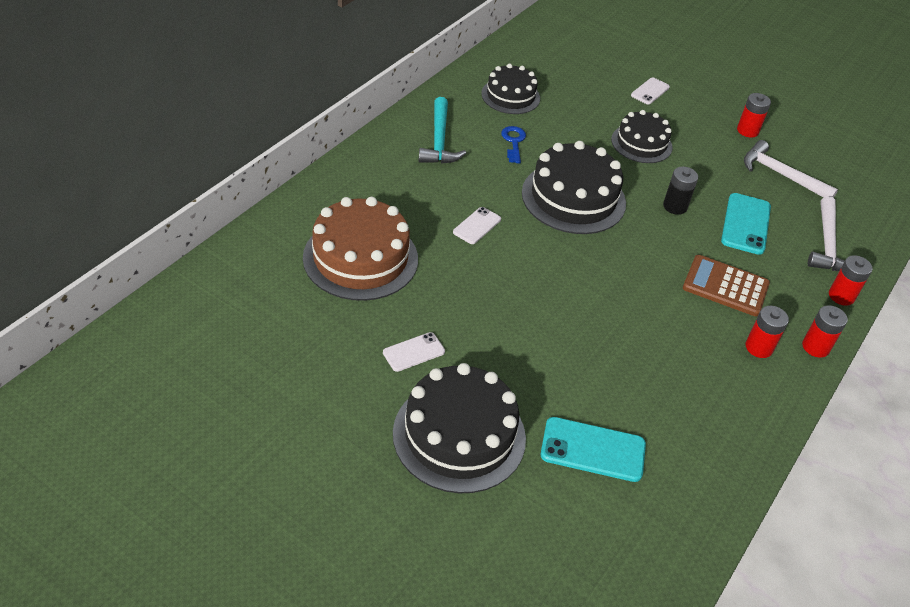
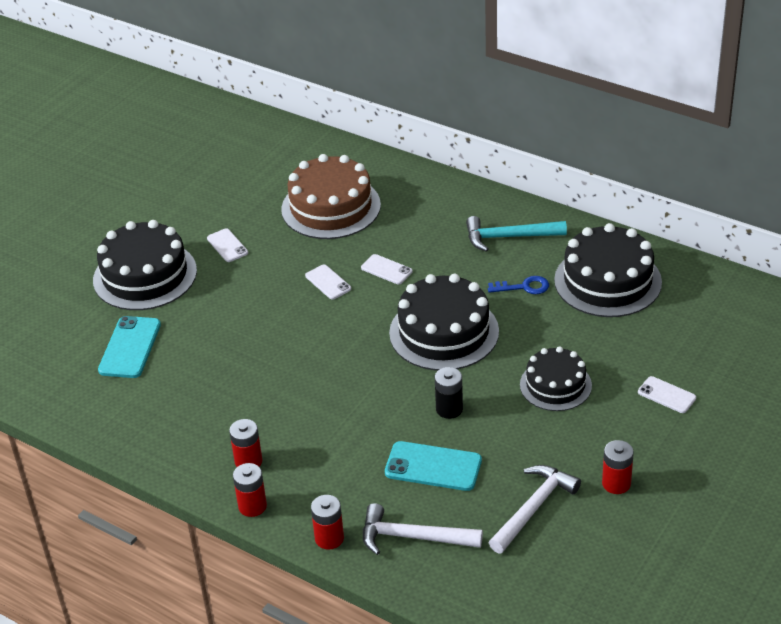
camera: 95 degrees right, 5 degrees down
black cake [481,64,540,114] -> black cake [554,223,662,317], size x1.59
brown calculator [683,255,770,316] -> none
none -> white phone [305,264,351,300]

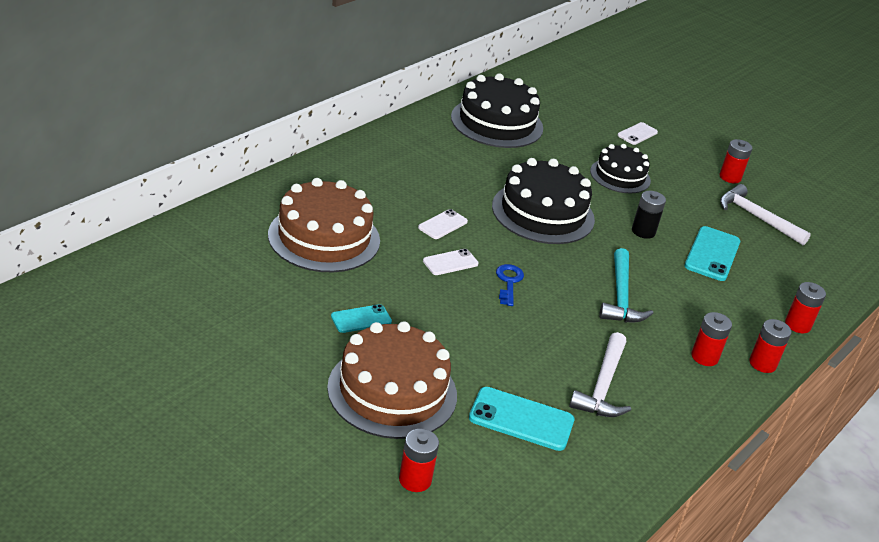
camera: 90 degrees left, 5 degrees down
black cake [93,220,197,310] -> brown cake [327,321,457,439]
white phone [207,228,248,262] -> turquoise phone [331,304,392,333]
white hammer [363,503,483,555] -> white hammer moved to [569,332,631,417]
turquoise hammer [466,216,567,252] -> turquoise hammer moved to [599,248,654,322]
blue key [488,276,549,294] -> blue key moved to [496,264,524,306]
none -> red battery [399,429,439,492]

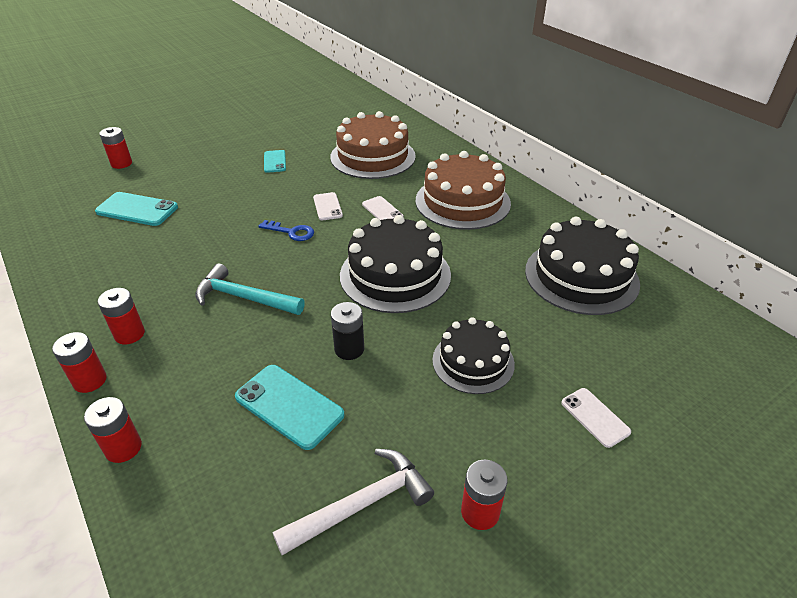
camera: 110 degrees right, 5 degrees up
brown cake [327,321,457,439] -> brown cake moved to [415,151,511,230]
turquoise phone [469,387,574,451] -> turquoise phone turned 75 degrees clockwise [95,192,178,226]
white hammer [569,332,631,417] -> none

